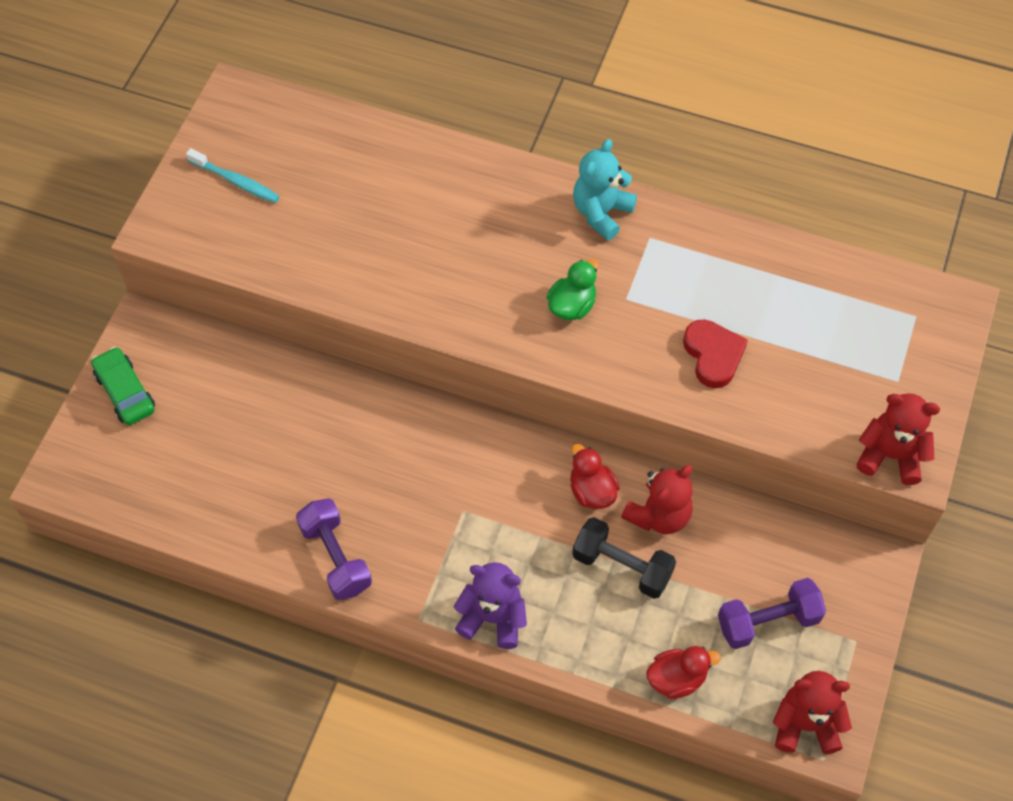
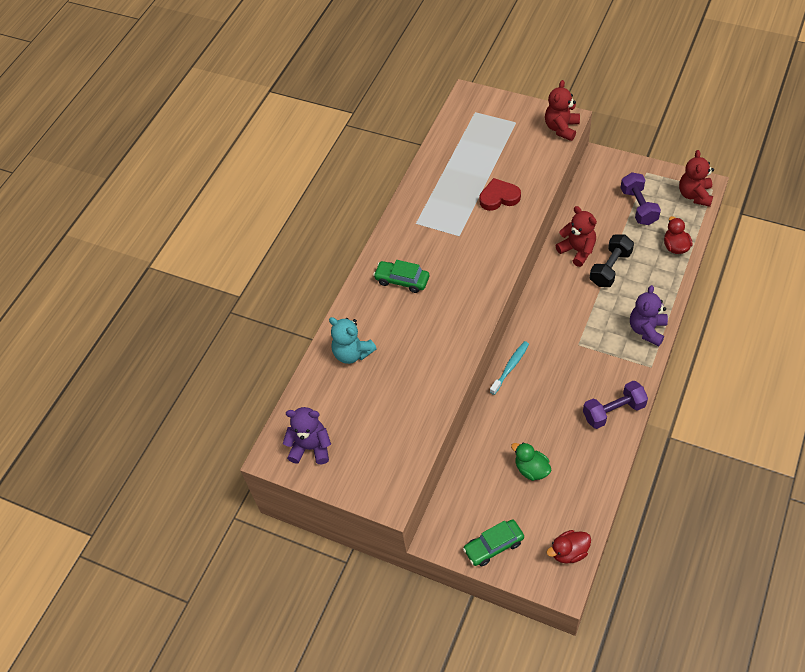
camera: 80 degrees left, 5 degrees down
turquoise toothbrush [186,148,280,203] -> turquoise toothbrush moved to [490,341,529,395]
green duck [546,259,599,320] -> green duck moved to [511,442,551,481]
red duck [570,444,620,509] -> red duck moved to [547,530,591,564]
turquoise teddy bear [573,139,637,240] -> turquoise teddy bear moved to [329,317,377,364]
none -> purple teddy bear [283,407,331,464]
none -> green car [373,260,429,293]

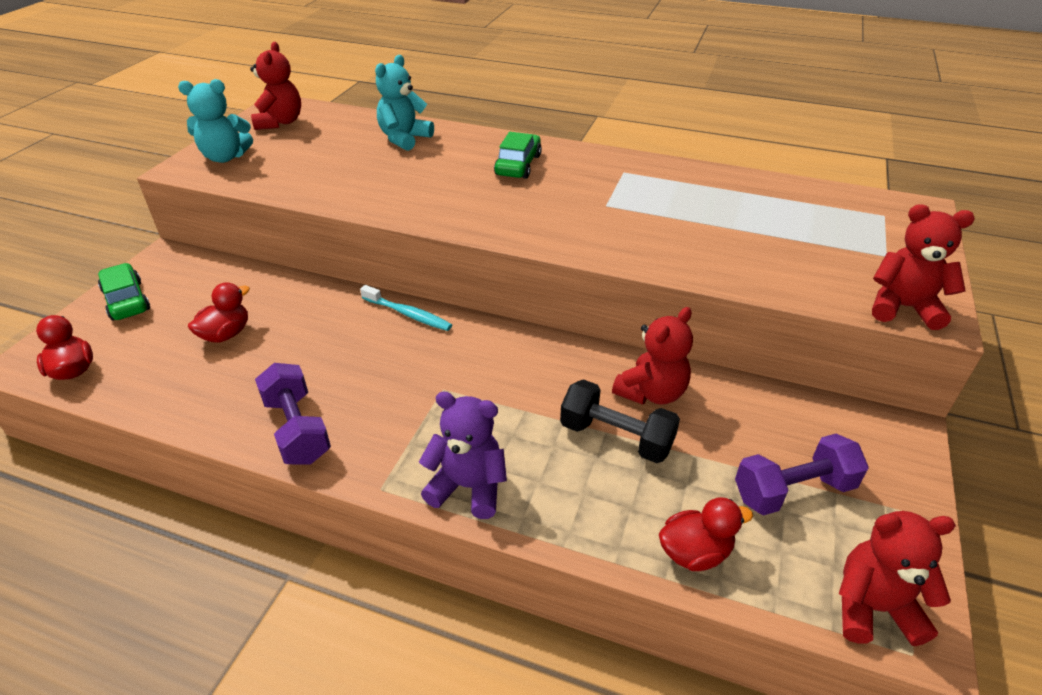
camera: 80 degrees right, 15 degrees down
purple teddy bear [283,407,331,464] -> red teddy bear [250,42,301,130]
red heart [479,178,521,211] -> none
green duck [511,442,551,481] -> red duck [188,282,250,343]
none -> turquoise teddy bear [178,79,253,163]

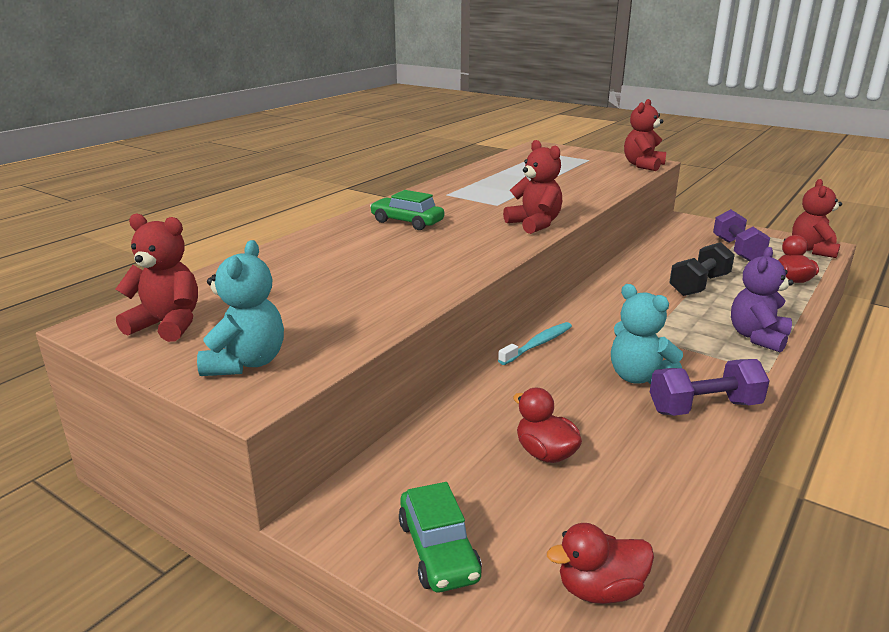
camera: 75 degrees left, 15 degrees down
green car [98,263,150,321] -> green car turned 90 degrees counterclockwise [399,482,482,592]
turquoise teddy bear [375,55,434,151] -> turquoise teddy bear moved to [611,284,683,384]
red teddy bear [612,307,693,405] -> red teddy bear moved to [503,140,562,234]

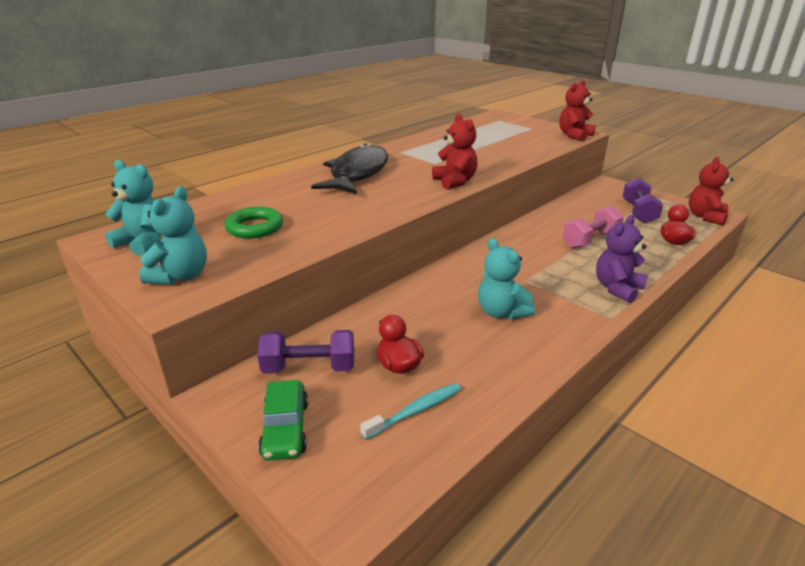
camera: 10 degrees right, 5 degrees up
red teddy bear [116,213,198,342] -> turquoise teddy bear [105,160,161,256]
green car [370,190,444,230] -> black fish [311,143,388,194]
turquoise toothbrush [498,322,572,365] -> turquoise toothbrush moved to [360,383,461,440]
red duck [547,523,654,604] -> none
purple dumbbell [650,359,770,416] -> purple dumbbell moved to [257,330,354,374]
black dumbbell [669,242,735,296] -> pink dumbbell [563,206,624,248]
none -> green ring [225,207,283,238]

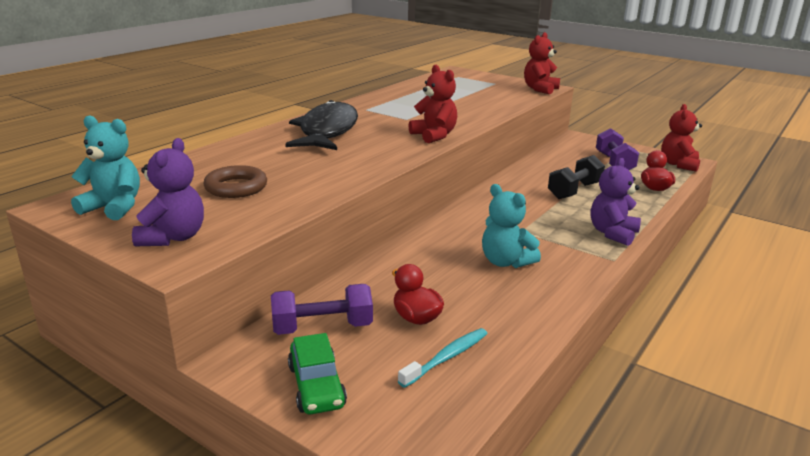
camera: 10 degrees left, 5 degrees down
turquoise teddy bear [139,187,207,284] -> purple teddy bear [132,138,204,246]
green ring [225,207,283,238] -> brown ring [203,165,267,198]
pink dumbbell [563,206,624,248] -> black dumbbell [548,155,605,199]

